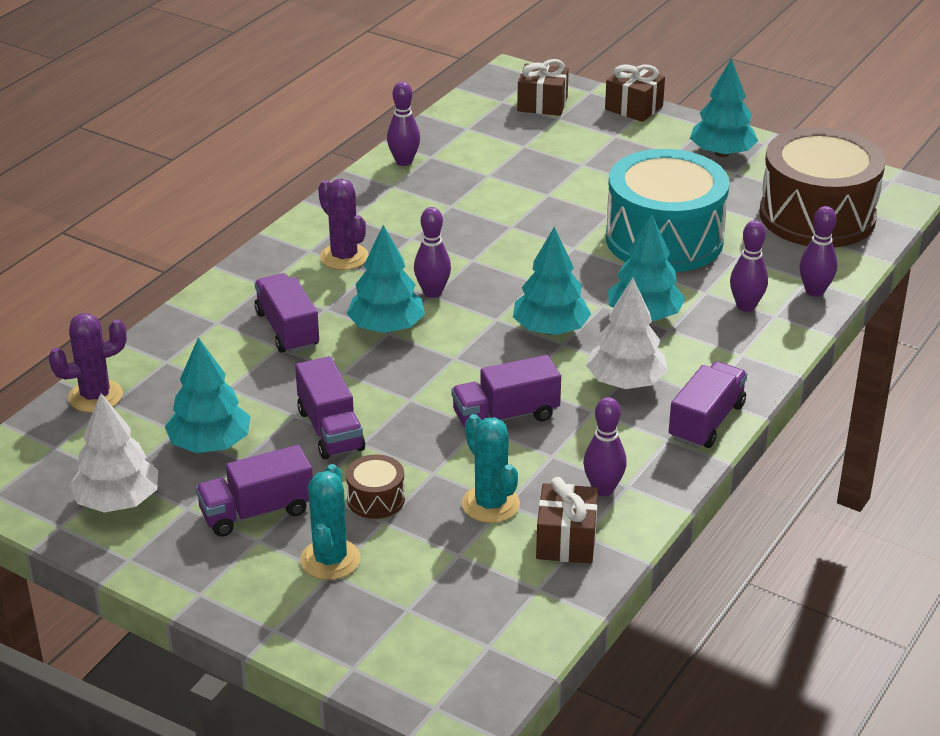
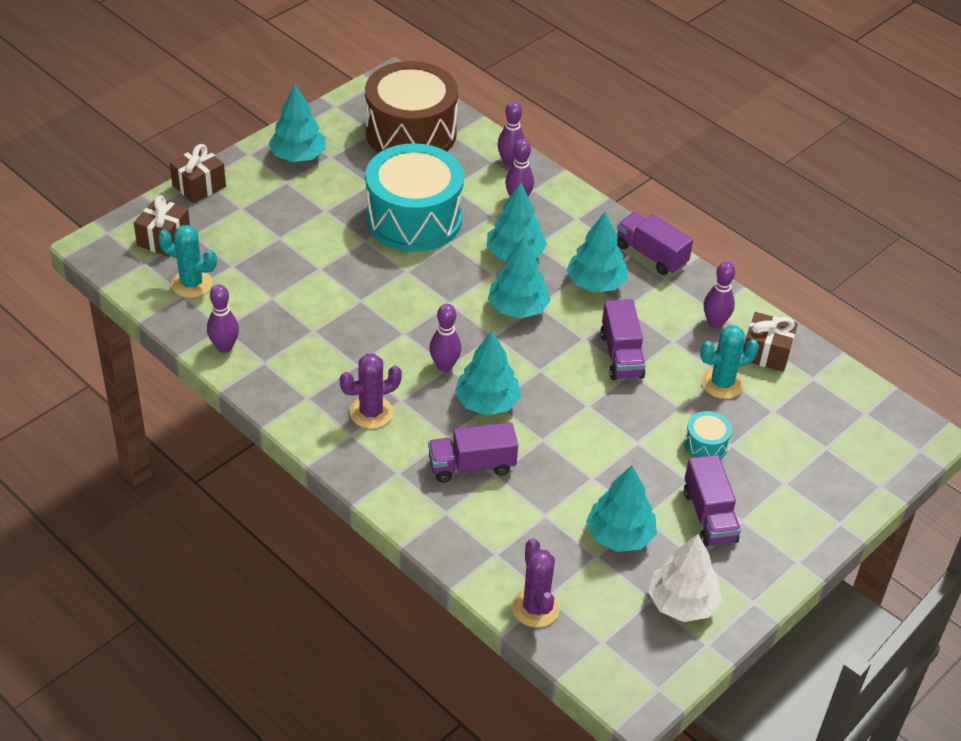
camera: 80 degrees left, 10 degrees up
purple truck [295,356,365,459] -> none
turquoise cactus [300,464,360,580] -> turquoise cactus moved to [158,225,217,298]
brown drum [346,454,405,519] -> turquoise drum [684,411,732,459]
white tree [586,278,668,389] -> turquoise tree [566,212,628,293]

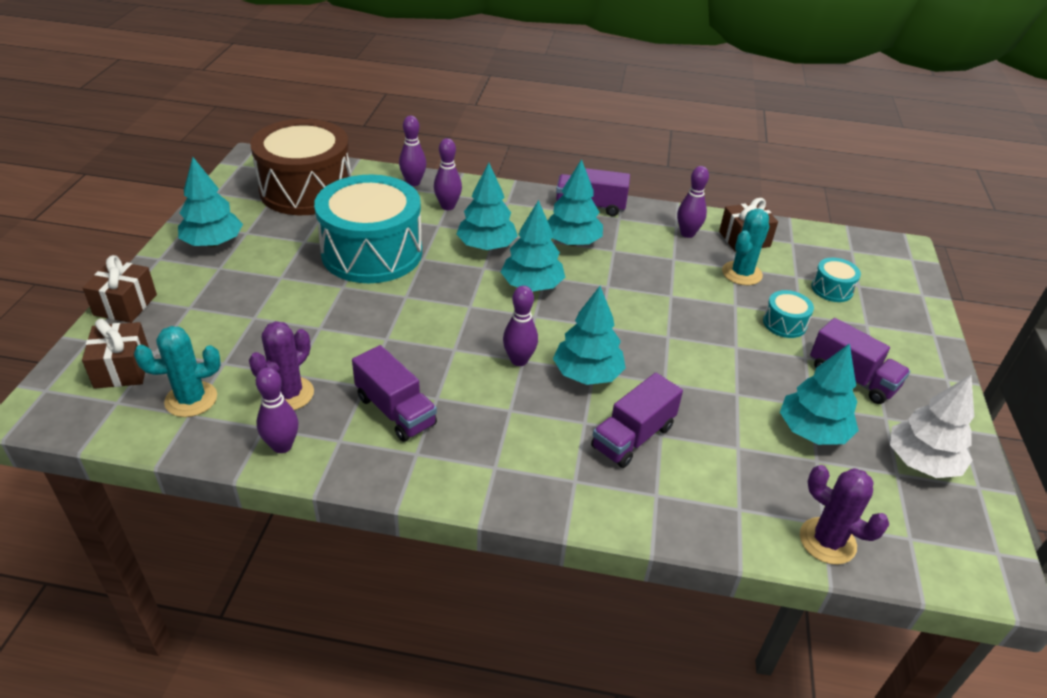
camera: 35 degrees left, 5 degrees down
purple cactus [340,354,402,429] -> purple cactus moved to [249,321,314,410]
purple truck [600,299,646,380] -> purple truck moved to [352,345,437,442]
none -> turquoise drum [811,258,861,302]

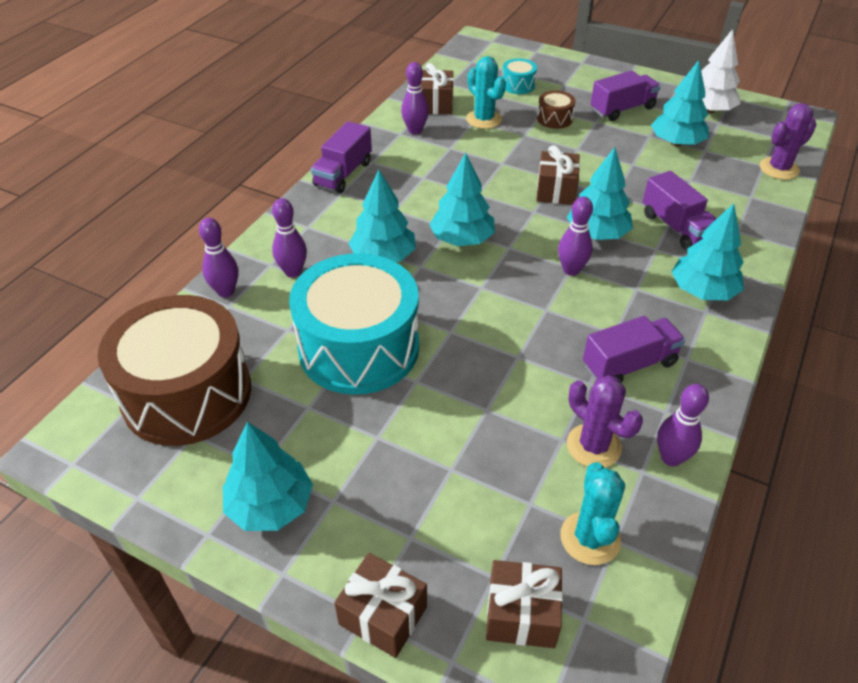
camera: 70 degrees left, 5 degrees up
turquoise tree [547,159,603,246] -> turquoise tree moved to [671,203,744,300]
turquoise drum [763,290,814,338] -> brown drum [537,90,576,129]
none -> brown gift [536,145,580,205]

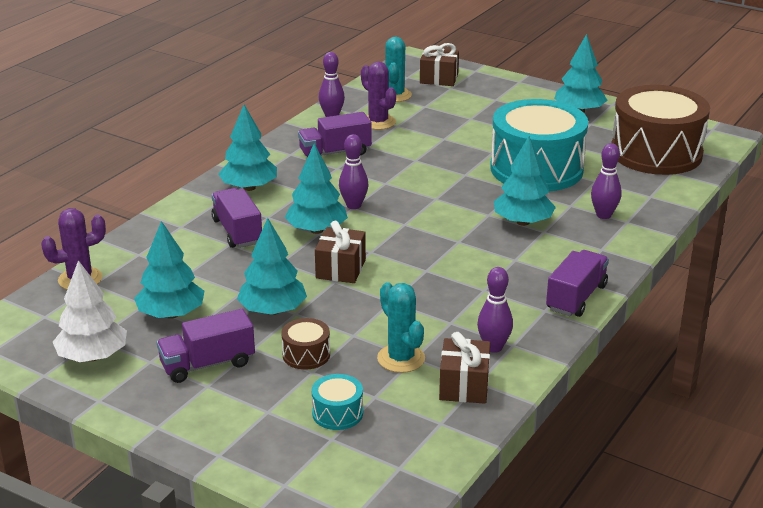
camera: 175 degrees left, 15 degrees down
purple bowling pin [199,218,238,297] -> none
brown gift [334,553,427,658] -> none
turquoise tree [429,153,495,246] -> turquoise tree moved to [237,218,307,315]

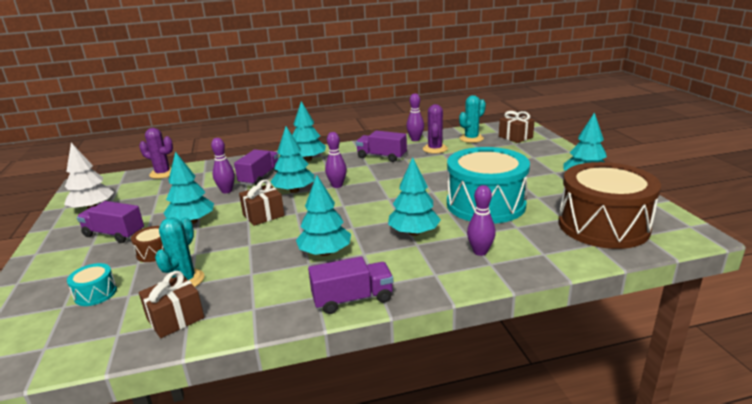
camera: 45 degrees right, 5 degrees down
turquoise tree [134,221,204,319] -> turquoise tree moved to [296,175,351,256]
purple bowling pin [477,267,513,353] -> purple bowling pin moved to [211,138,235,193]

